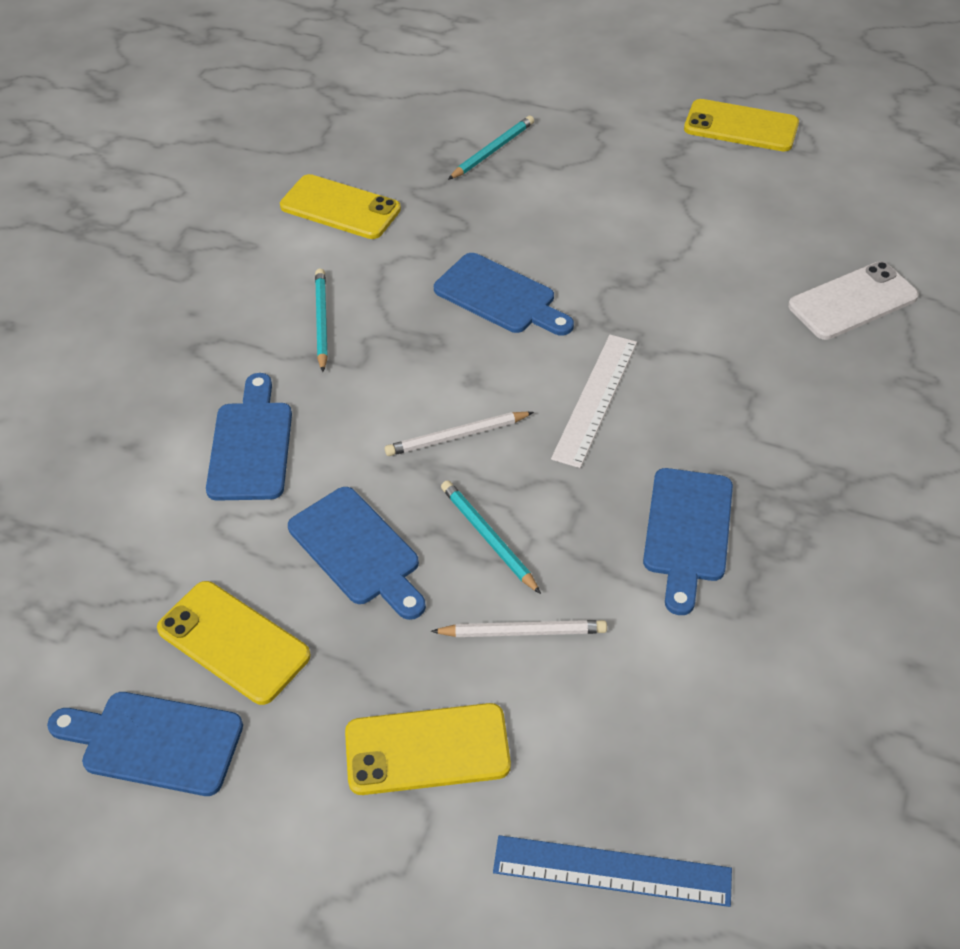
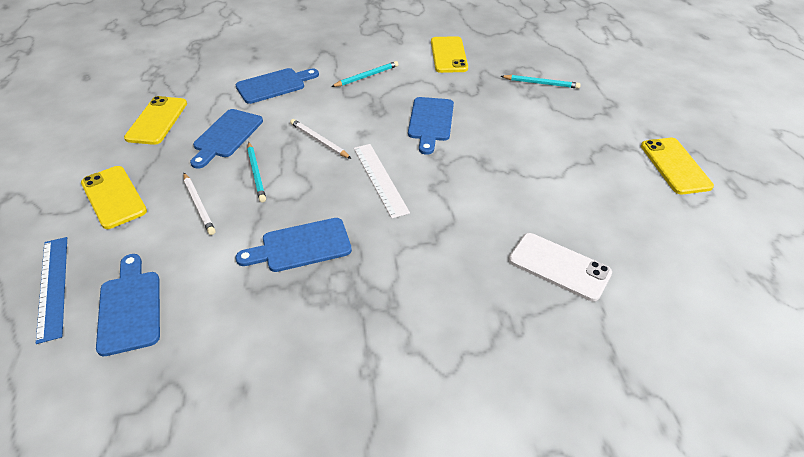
camera: 60 degrees right, 5 degrees down
blue cutting board [47,692,243,796] -> blue cutting board moved to [96,254,160,356]
turquoise pencil [441,480,541,594] -> turquoise pencil turned 135 degrees clockwise [247,142,266,202]
white ruler [551,335,637,468] -> white ruler turned 75 degrees clockwise [354,144,410,218]

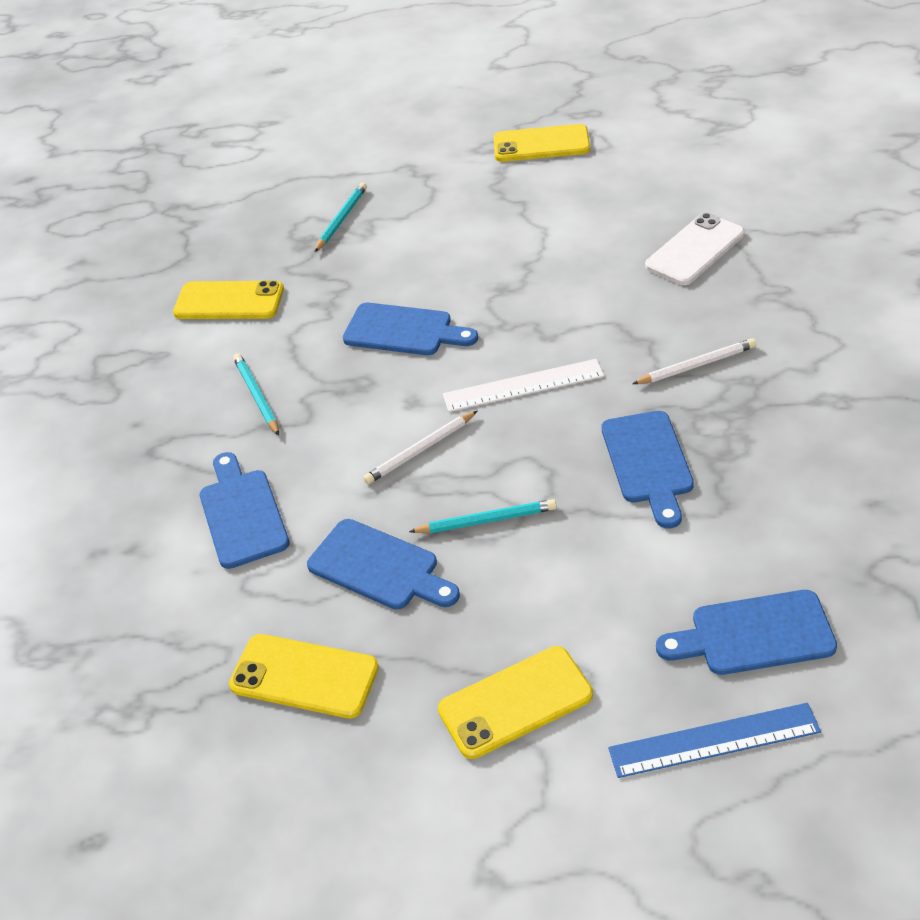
camera: 75 degrees left, 0 degrees up
white pencil [183,173,216,235] -> white pencil moved to [632,338,756,384]

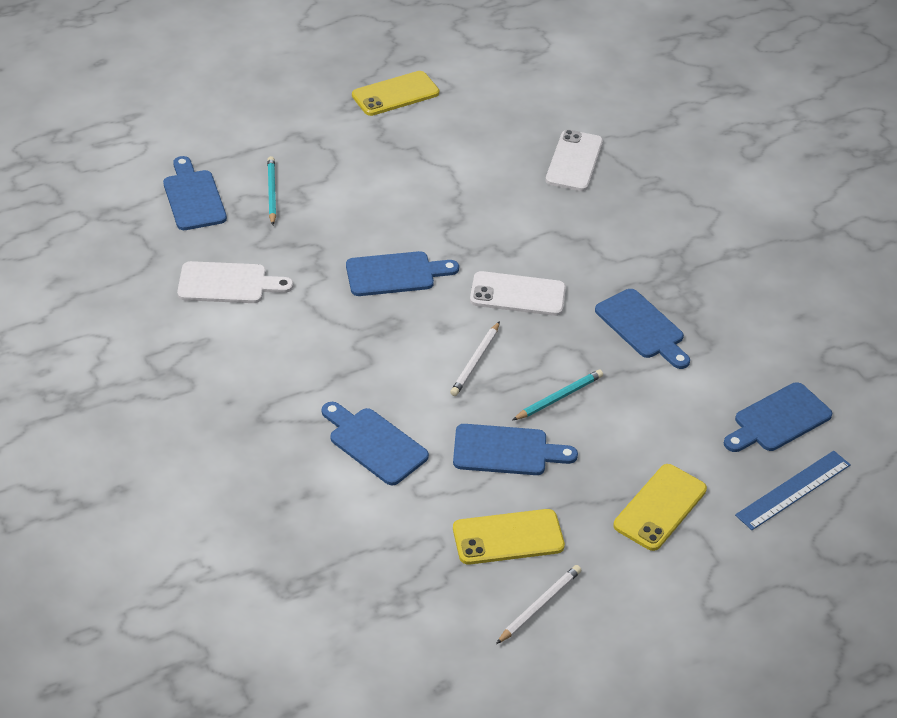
camera: 35 degrees left, 0 degrees up
yellow phone [173,280,284,319] -> white cutting board [177,261,293,303]
turquoise pencil [233,353,279,436] -> none
white ruler [443,359,604,412] -> white phone [470,271,566,316]
white pencil [632,338,756,384] -> white pencil moved to [496,565,581,644]
none -> blue cutting board [163,156,227,230]

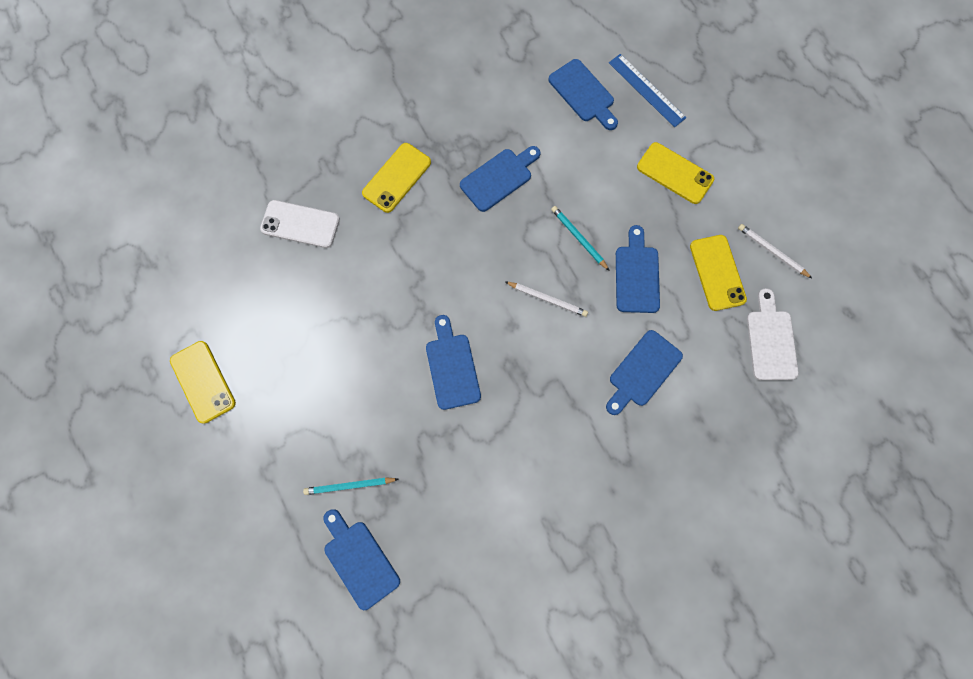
camera: 90 degrees left, 30 degrees up
blue cutting board [163,156,227,230] -> blue cutting board turned 75 degrees clockwise [323,509,400,610]
white cutting board [177,261,293,303] -> white cutting board moved to [747,288,799,380]
white phone [470,271,566,316] -> none
none -> yellow phone [362,143,431,213]

